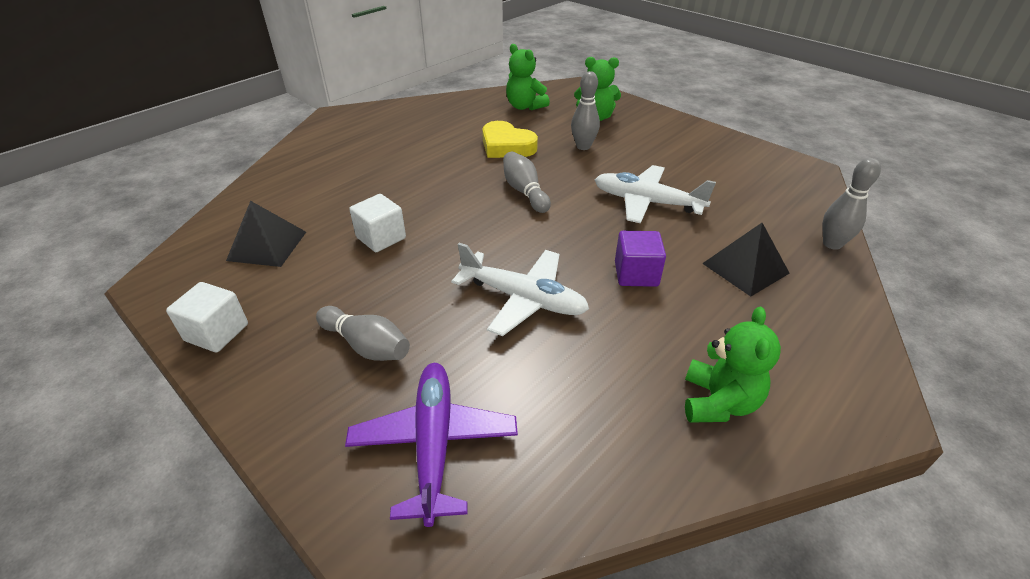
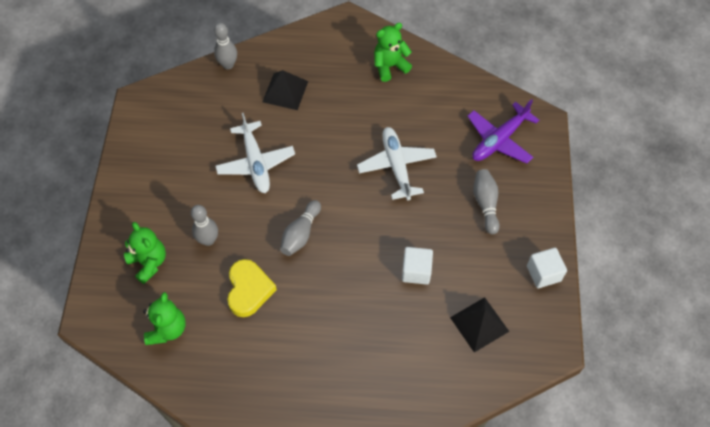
camera: 130 degrees left, 20 degrees up
purple cube [615,231,666,287] -> none

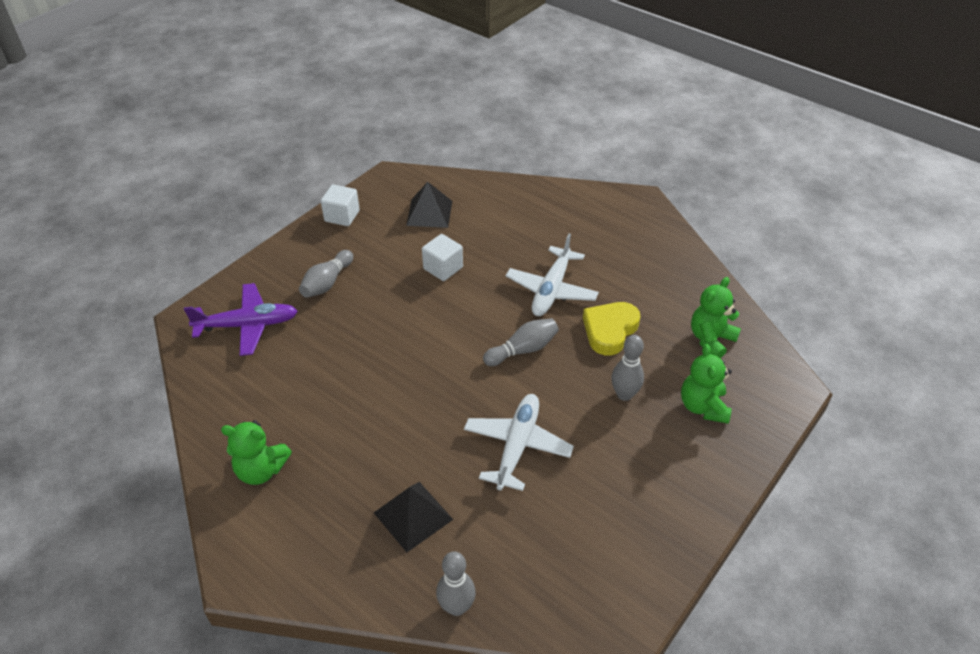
camera: 145 degrees left, 15 degrees down
white plane [357,127,437,200] -> white plane moved to [506,234,599,316]

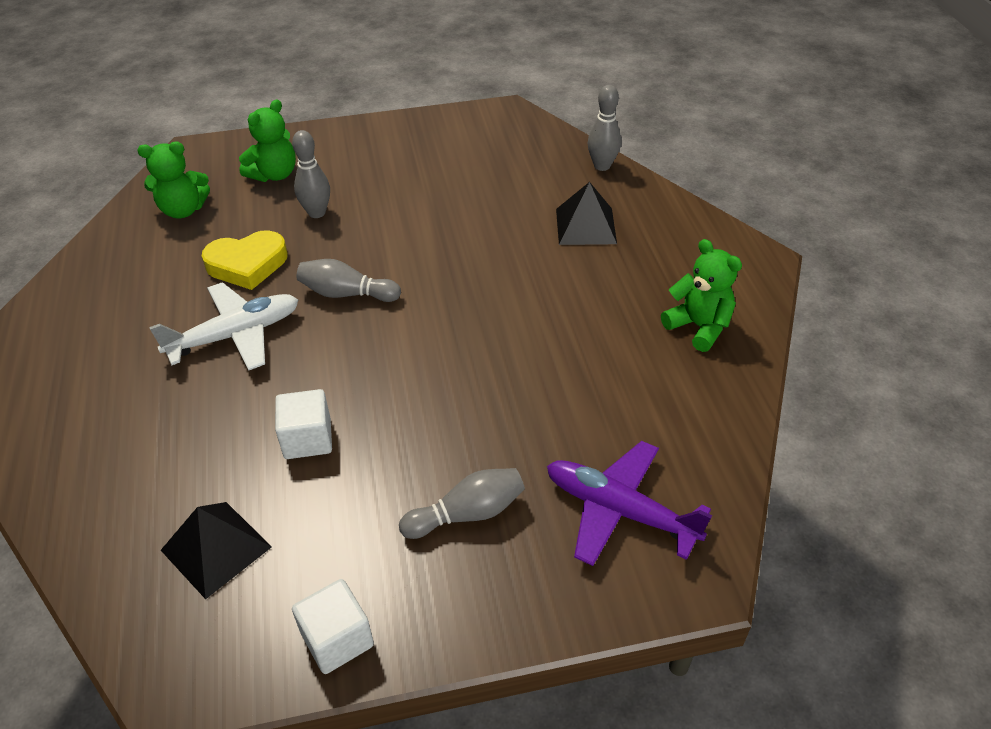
camera: 140 degrees left, 0 degrees up
white plane [464,394,574,491] -> none

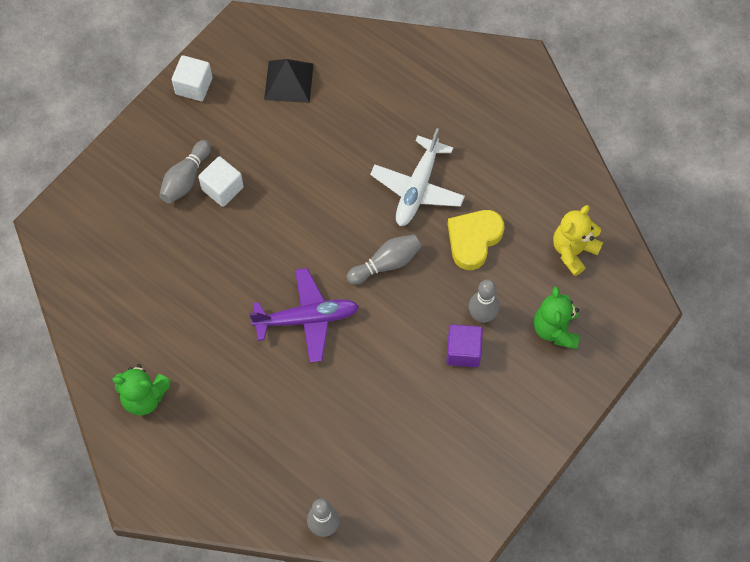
camera: 140 degrees right, 20 degrees up
green teddy bear [137,142,210,218] -> yellow teddy bear [553,205,603,276]
white cube [275,389,332,459] -> white cube moved to [198,156,244,207]
purple plane [547,441,712,566] -> purple plane moved to [249,268,359,363]
black pyramid [556,182,617,245] -> none
none -> purple cube [446,324,483,367]

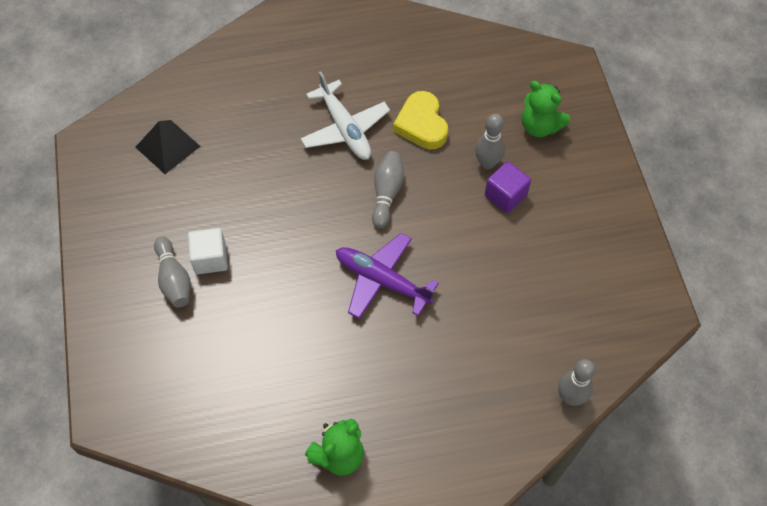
camera: 50 degrees left, 5 degrees down
white cube [172,55,212,101] -> none
purple plane [249,268,359,363] -> purple plane turned 90 degrees counterclockwise [336,233,439,319]
yellow teddy bear [553,205,603,276] -> none

